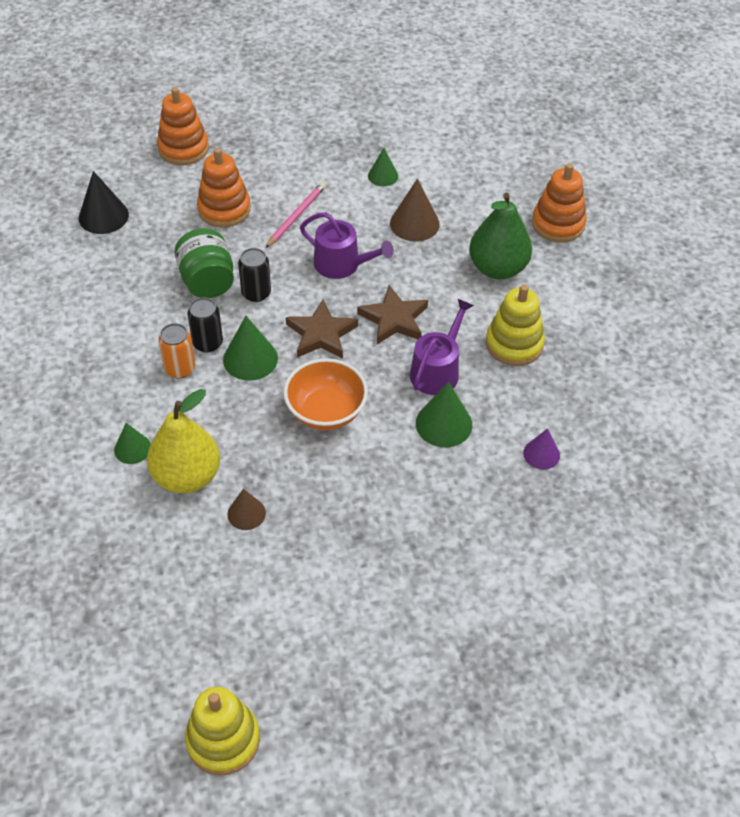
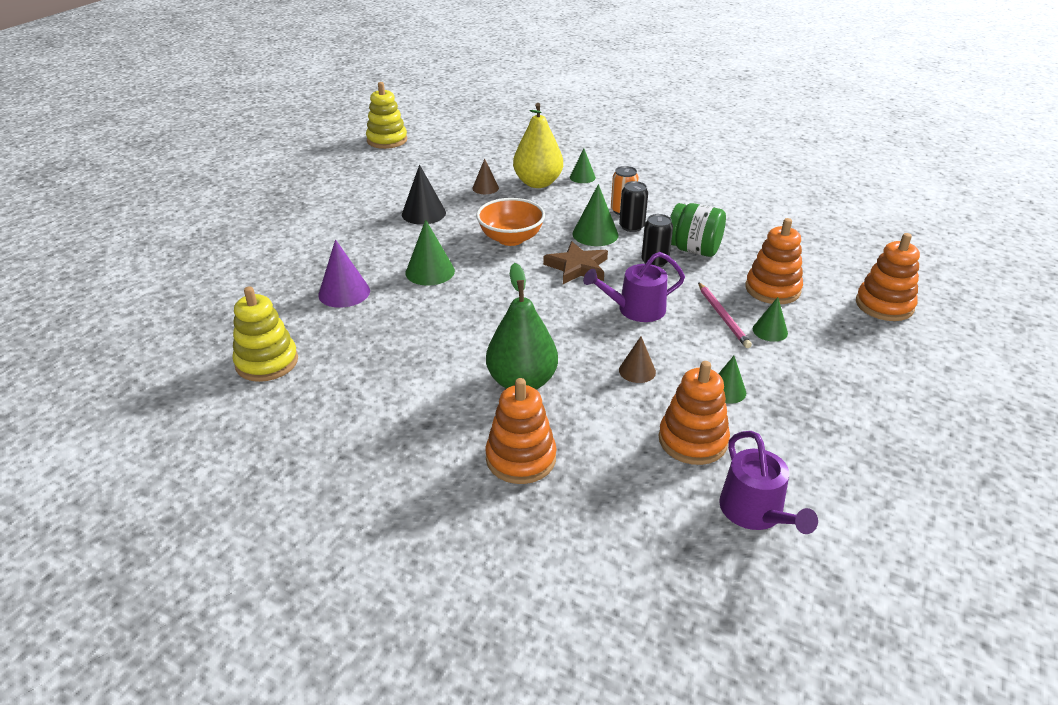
camera: 135 degrees right, 15 degrees down
black cone [79,171,129,234] -> black cone moved to [402,164,446,225]
brown star [357,285,428,344] -> none
brown cone [390,179,440,241] -> brown cone [619,336,656,383], size x0.63
purple watering can [410,298,474,395] -> purple watering can moved to [719,431,818,534]
yellow stacking toy [486,285,545,366] -> yellow stacking toy moved to [232,286,298,382]
purple cone [523,428,560,470] -> purple cone [318,239,370,308], size x1.58
none -> orange stacking toy [659,361,730,465]
none -> green cone [753,297,788,342]

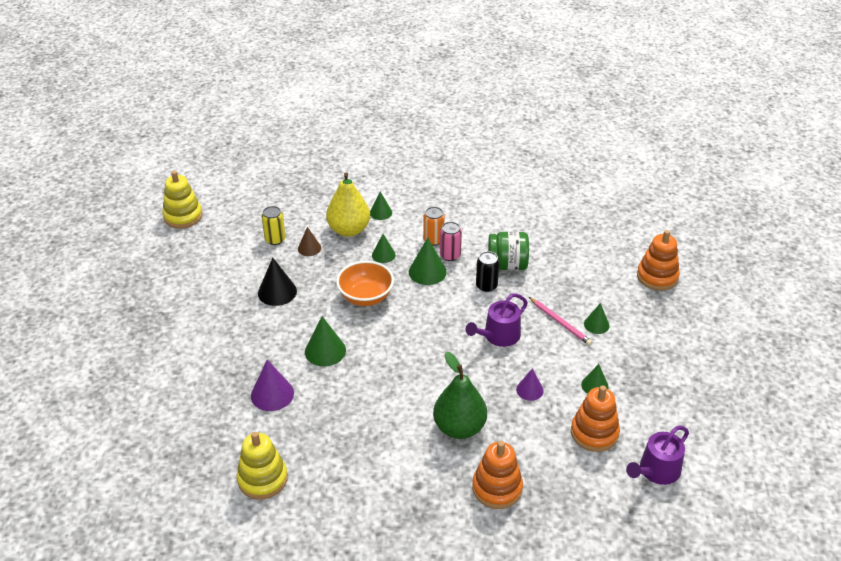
camera: 25 degrees left, 5 degrees up
brown star [543,241,608,284] -> none
black can [619,181,648,232] -> pink can [440,222,462,261]
brown cone [619,336,656,383] -> purple cone [516,368,544,401]
purple watering can [719,431,818,534] -> purple watering can turned 90 degrees clockwise [626,425,689,485]
orange stacking toy [746,218,803,304] -> none
none -> yellow can [262,206,286,245]
none -> green cone [372,234,396,263]

